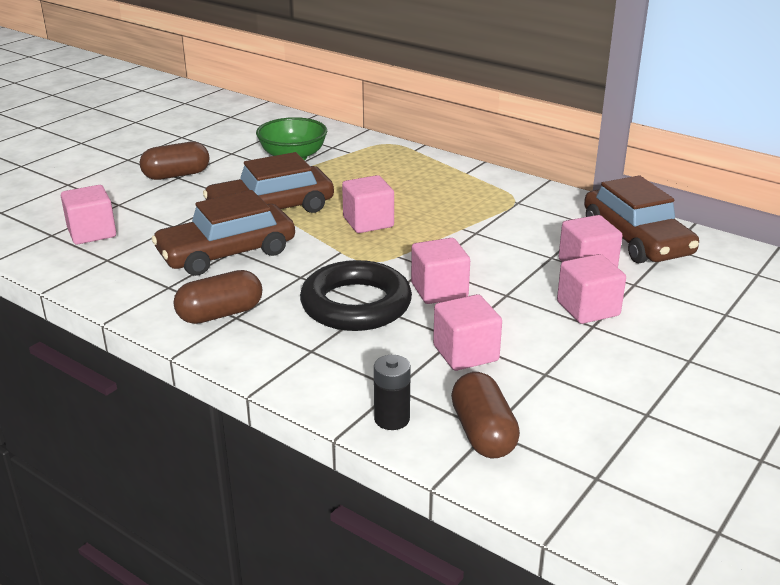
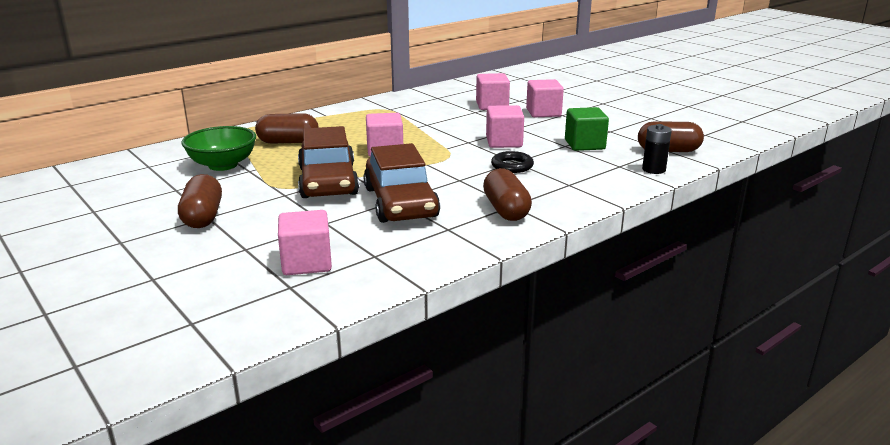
camera: 75 degrees left, 5 degrees down
black ring [300,260,412,331] -> black ring [491,151,534,173], size x0.50
pink cube [433,294,502,371] -> green cube [565,107,609,151]
brown car [584,175,699,263] -> none
none -> brown capsule [255,113,319,144]

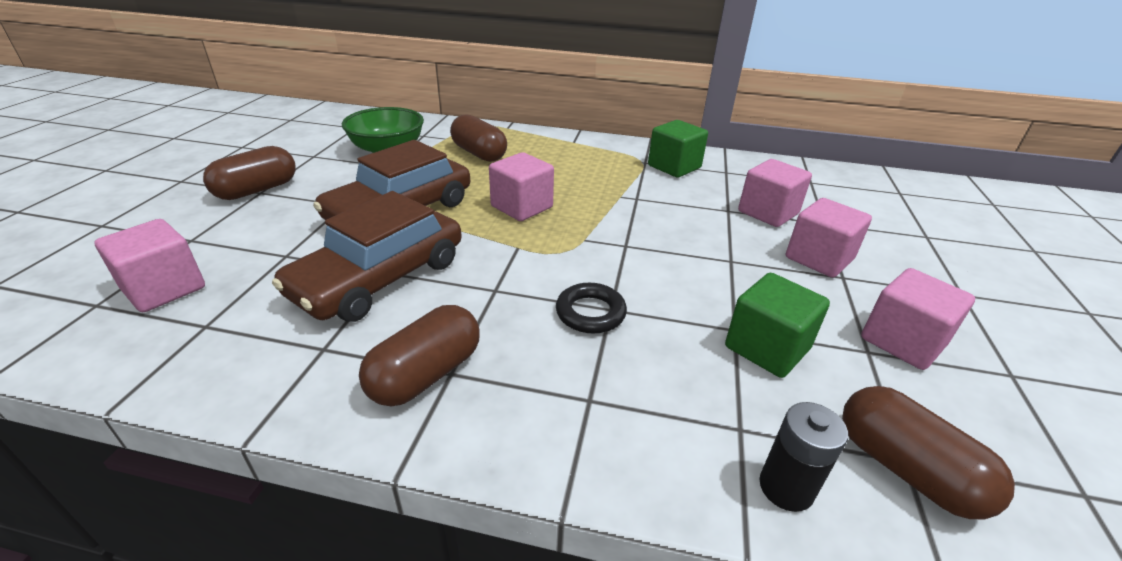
camera: 50 degrees right, 10 degrees up
pink cube [486,105,524,148] -> pink cube moved to [861,268,975,370]
none -> green cube [648,120,708,178]

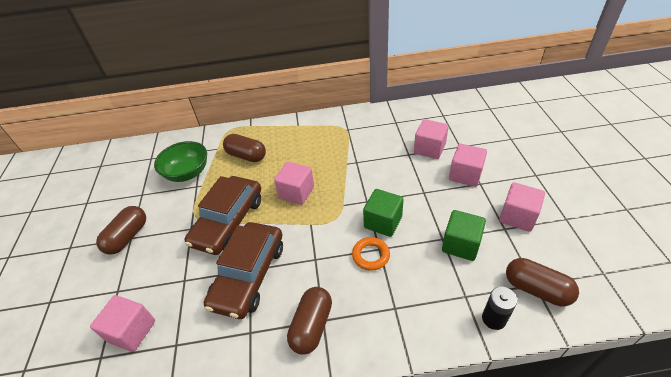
camera: 15 degrees left, 10 degrees up
black ring [556,283,627,334] -> orange ring [352,237,390,271]
green cube [648,120,708,178] -> green cube moved to [363,189,404,237]

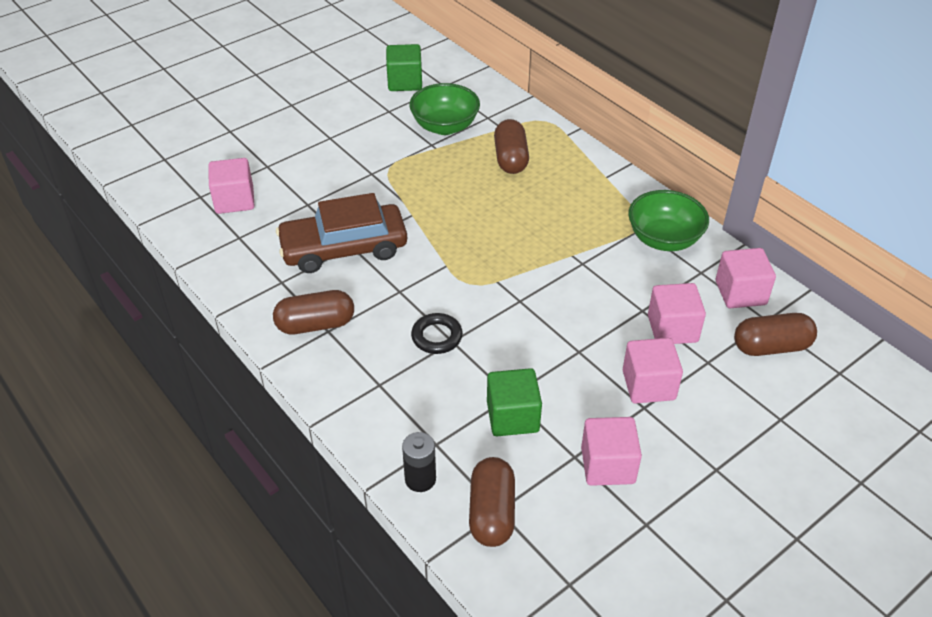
camera: 55 degrees right, 0 degrees up
brown capsule [96,206,146,255] -> brown capsule moved to [734,313,817,356]
brown car [185,176,261,255] -> none
pink cube [274,162,314,205] -> pink cube moved to [716,248,776,308]
orange ring [352,237,390,271] -> black ring [411,313,463,354]
green cube [363,189,404,237] -> green cube moved to [386,44,422,91]
none -> green bowl [628,190,709,251]

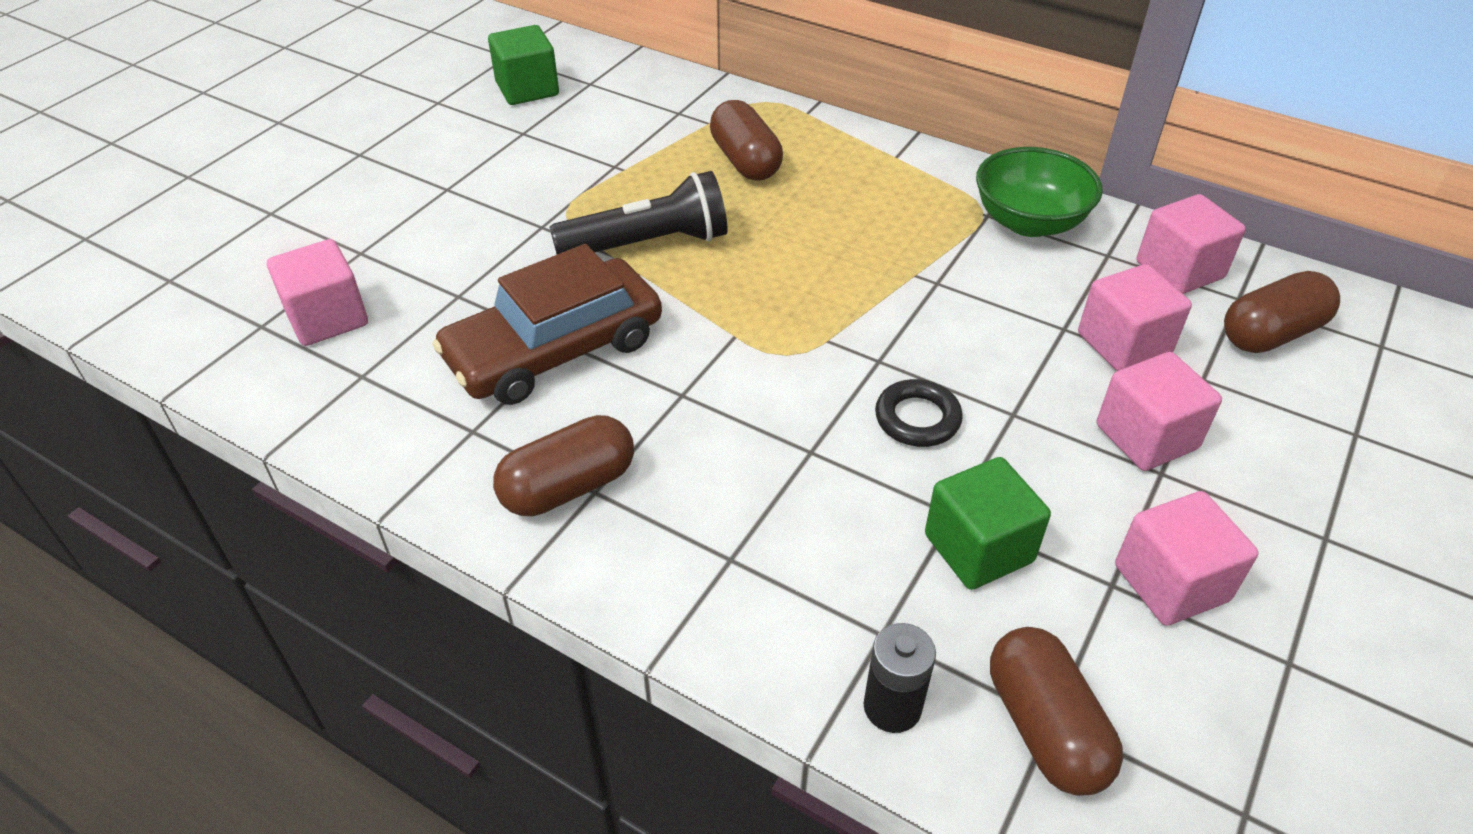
camera: 20 degrees left, 0 degrees up
green bowl [409,83,480,135] -> none
black ring [411,313,463,354] -> black ring moved to [875,379,963,447]
none -> black flashlight [550,171,728,254]

